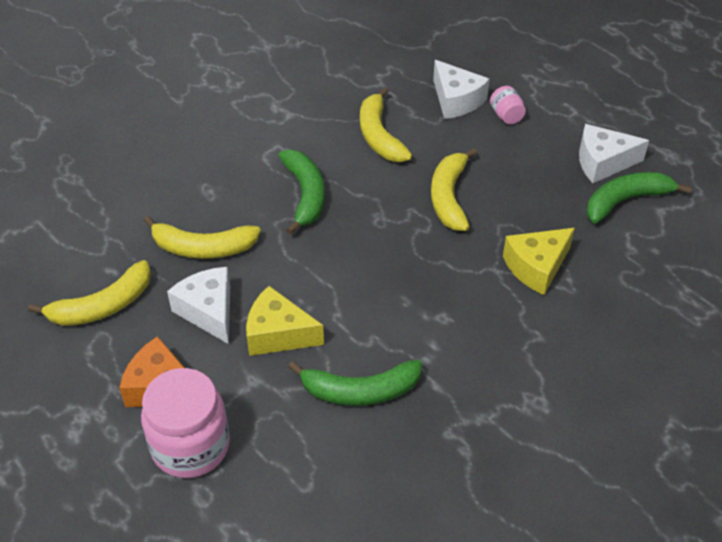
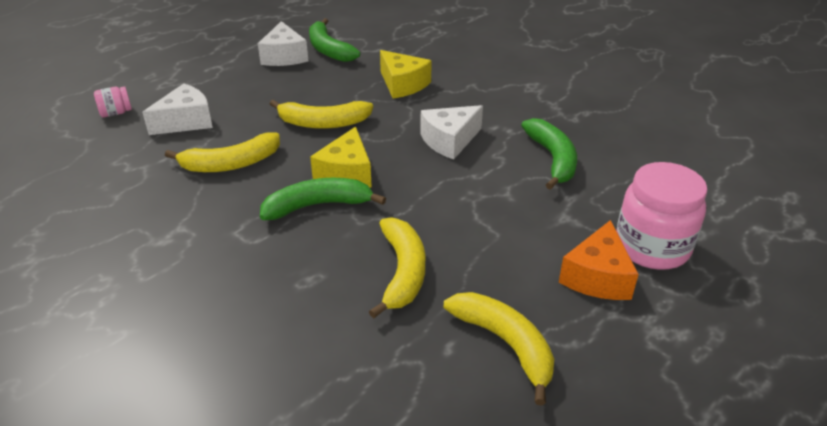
camera: 95 degrees left, 10 degrees down
white cheese [167,267,230,344] -> white cheese moved to [420,105,483,160]
yellow cheese [246,286,324,356] -> yellow cheese moved to [310,127,372,188]
pink jar [490,86,526,124] -> pink jar moved to [94,86,132,117]

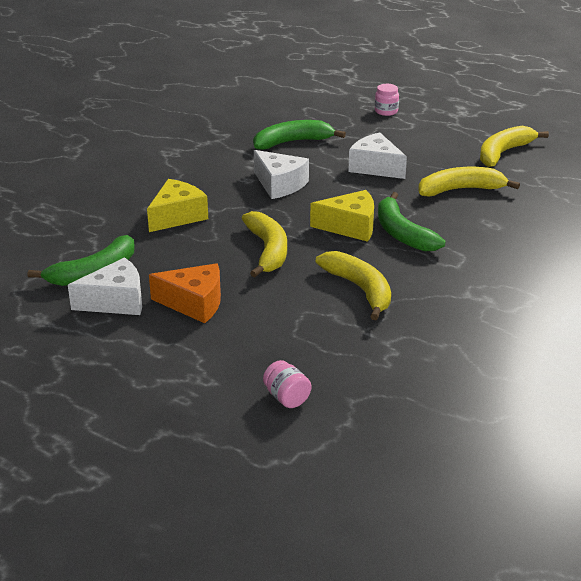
camera: 100 degrees left, 5 degrees down
white cheese [142,83,213,135] -> white cheese moved to [348,132,407,179]
orange cheese [559,220,639,300] -> orange cheese moved to [149,263,221,323]
pink jar [616,162,708,270] -> pink jar [375,84,399,116], size x0.46

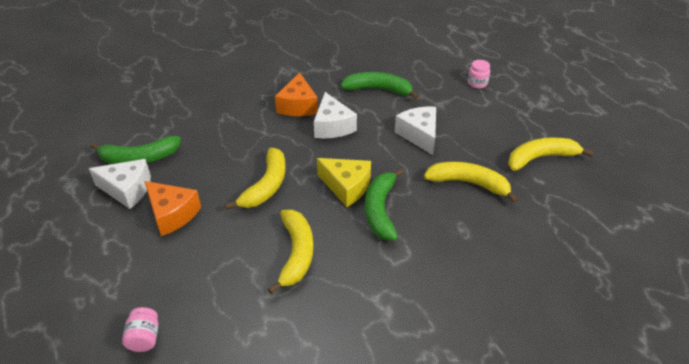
camera: 30 degrees right, 10 degrees up
yellow cheese [147,179,208,232] -> none
none -> orange cheese [275,72,318,116]

